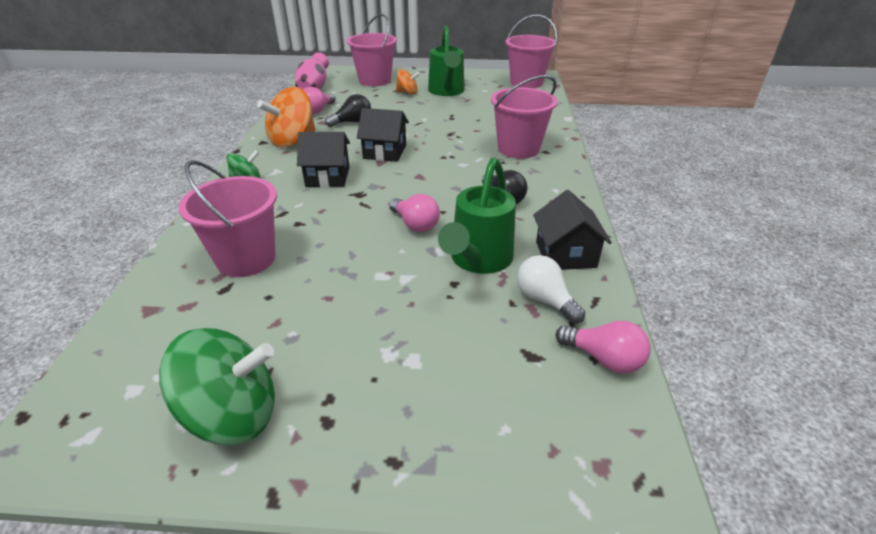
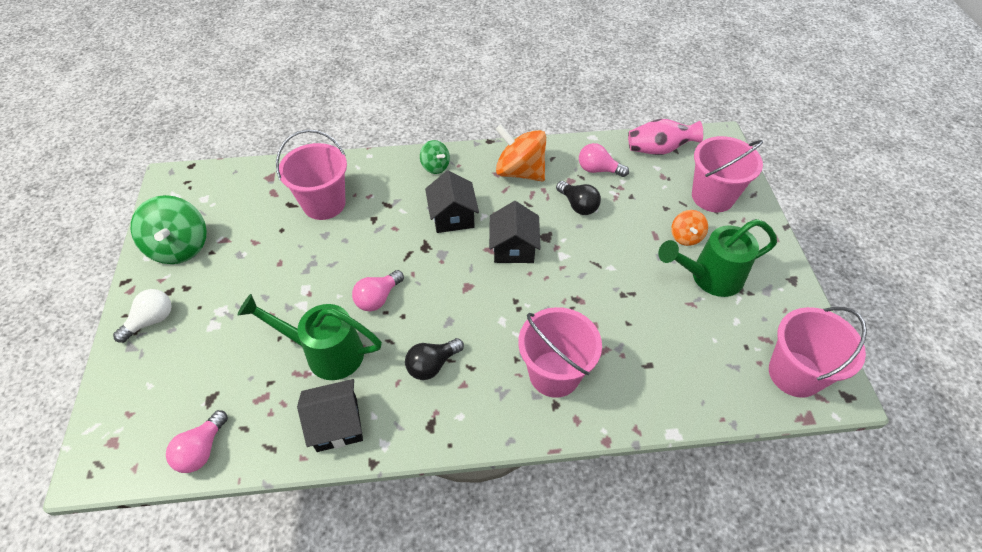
camera: 80 degrees right, 15 degrees up
white light bulb [517,255,585,324] -> white light bulb moved to [113,289,172,343]

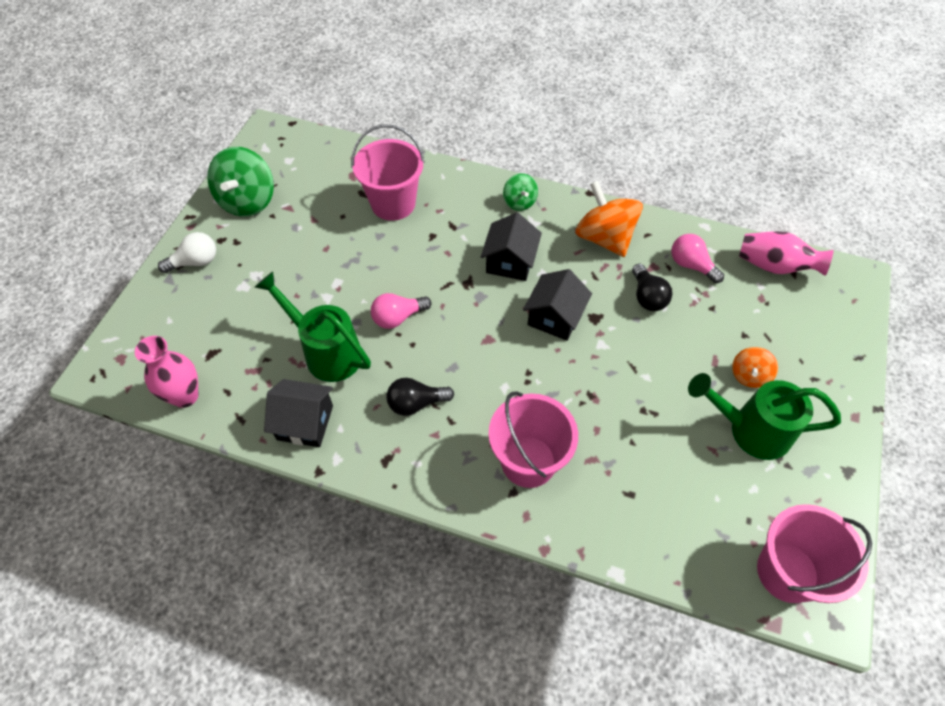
camera: 25 degrees right, 5 degrees up
pink light bulb [166,410,228,473] -> pink vase [135,336,199,408]
pink bucket [692,136,763,212] -> none

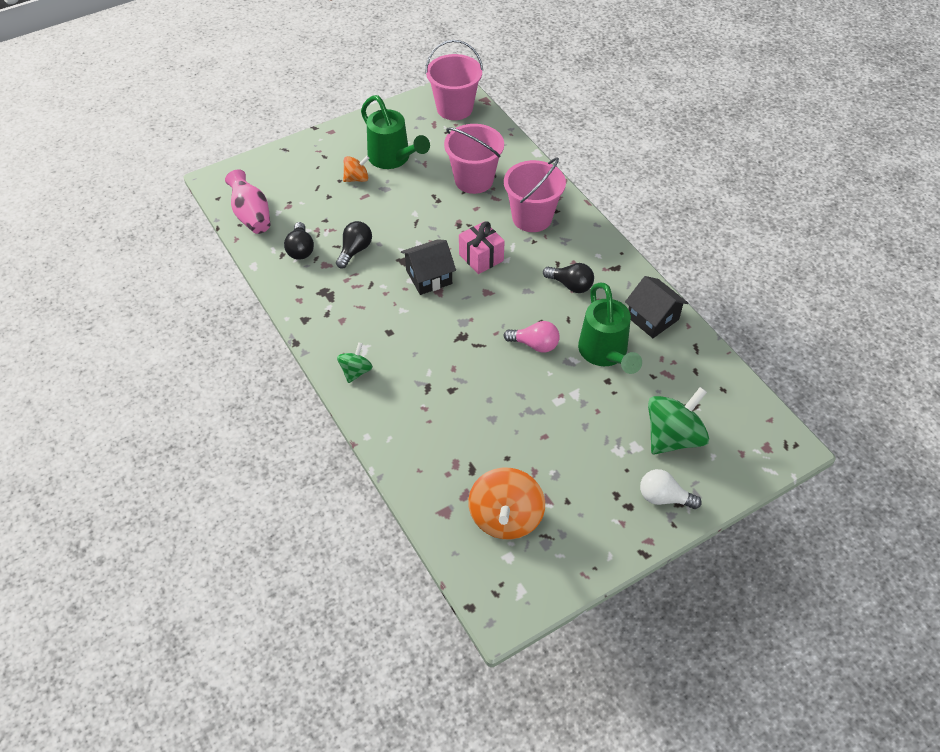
camera: 140 degrees left, 5 degrees down
pink vase [135,336,199,408] -> none
green spinning top [207,147,274,217] -> green spinning top moved to [648,387,709,454]
pink bucket [351,124,425,221] -> pink bucket moved to [444,124,504,194]
black house [481,213,542,281] -> none
orange spinning top [576,181,643,257] -> orange spinning top moved to [468,468,545,539]
pink light bulb [671,234,724,283] -> black light bulb [284,222,314,260]
none -> pink gift [459,221,505,274]

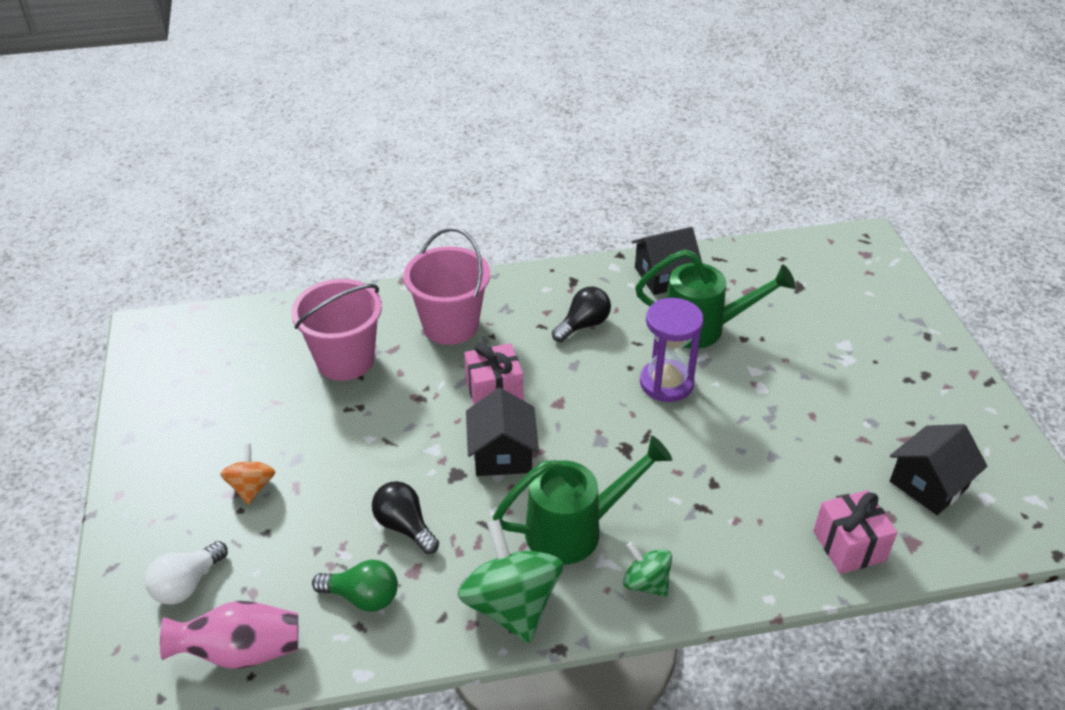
camera: 70 degrees left, 10 degrees down
black light bulb [284,222,314,260] -> green light bulb [312,560,398,612]
green watering can [361,95,430,169] -> green watering can moved to [493,436,672,565]
pink bucket [425,40,483,120] -> none
orange spinning top [468,468,545,539] -> black house [890,424,988,515]
pink light bulb [504,321,560,353] -> purple hourglass [640,298,704,402]
white light bulb [640,469,702,509] -> white light bulb moved to [145,541,228,605]
green spinning top [648,387,709,454] -> green spinning top moved to [457,519,563,643]
none -> pink gift [813,490,898,574]

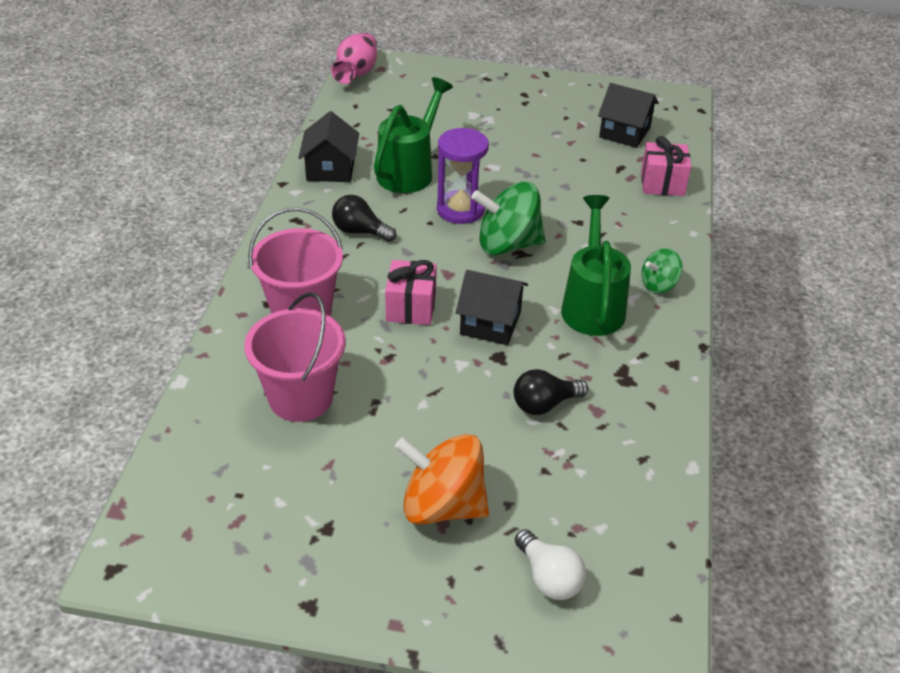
camera: 70 degrees left, 0 degrees up
pink vase [160,601,298,669] -> pink vase moved to [331,33,377,84]
orange spinning top [220,444,275,505] -> orange spinning top [395,434,489,525], size x1.85
green light bulb [312,560,398,612] -> none
green spinning top [457,519,563,643] -> green spinning top moved to [471,182,545,255]
black light bulb [552,287,611,342] -> black light bulb turned 45 degrees counterclockwise [332,195,397,242]
black house [890,424,988,515] -> black house turned 45 degrees counterclockwise [598,83,659,148]

